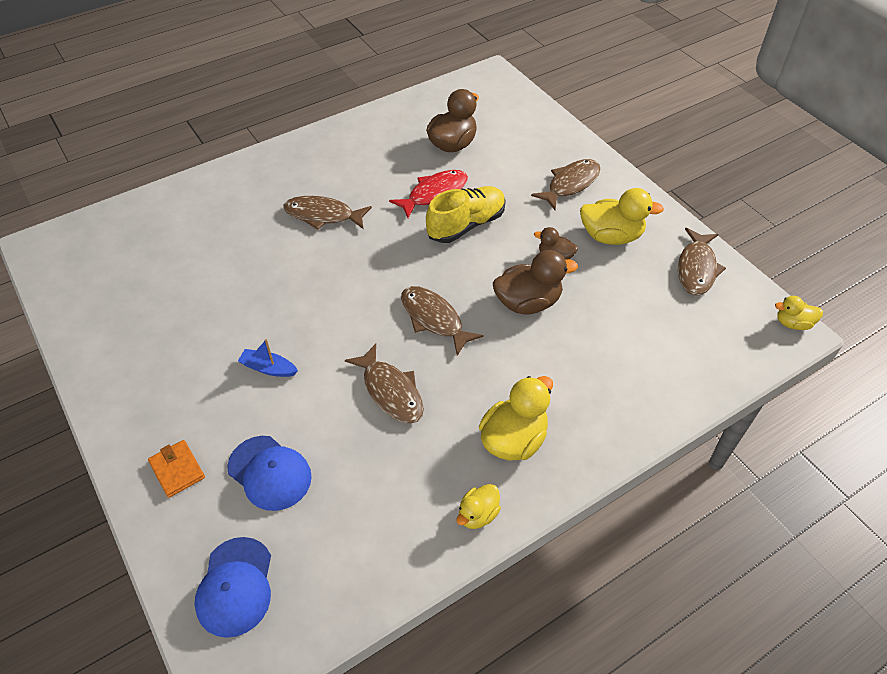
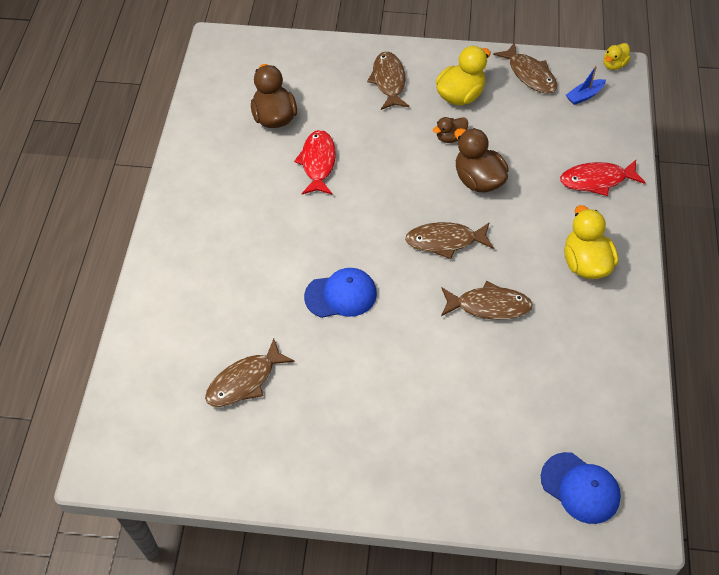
camera: 50 degrees left, 5 degrees up
orange wallet [148,440,205,498] -> none
blue cap [227,436,312,511] -> blue cap moved to [304,268,377,318]
blue boat [238,339,298,377] -> blue boat moved to [566,66,606,105]
brown fish [283,196,372,230] -> brown fish moved to [205,339,295,407]
yellow shoe [426,186,506,243] -> none
yellow duck [456,484,501,529] -> none
brown duck [493,250,578,315] -> brown duck turned 60 degrees counterclockwise [455,128,509,193]
none -> red fish [560,160,646,196]

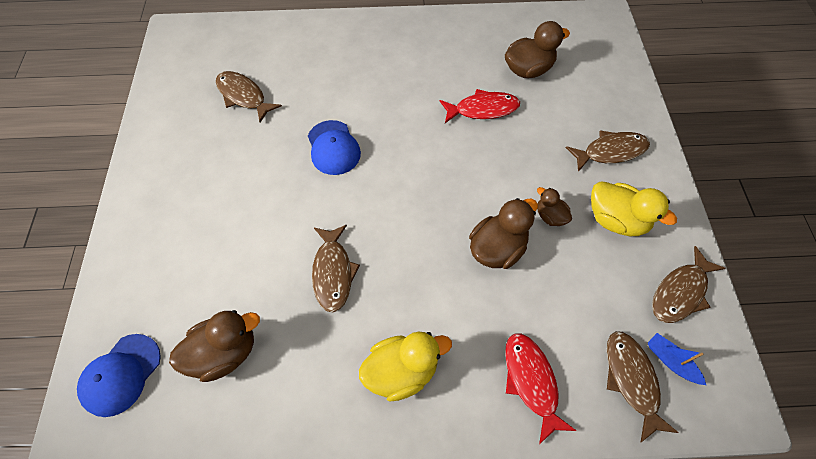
camera: 80 degrees right, 5 degrees up
brown fish [405,222,494,259] -> brown fish moved to [607,331,679,443]
yellow duck [603,43,631,70] -> none
none -> brown duck [169,310,260,382]

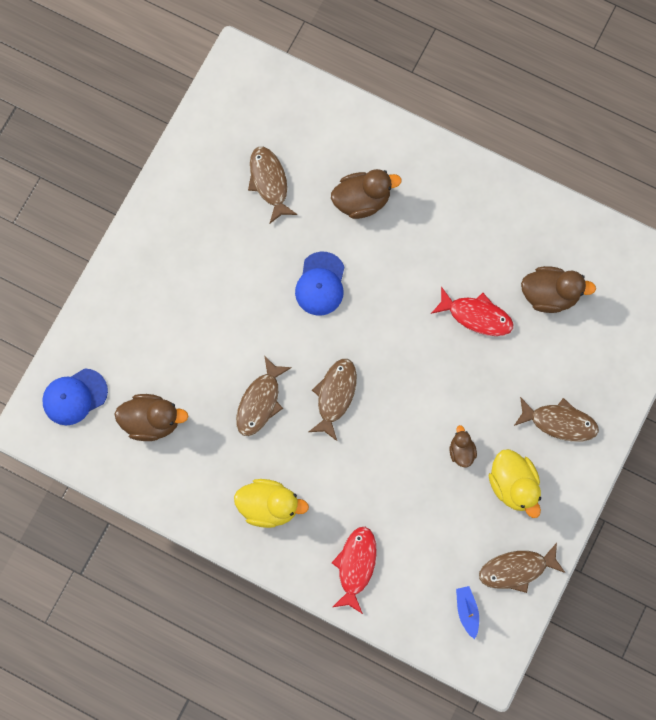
camera: 30 degrees right, 15 degrees up
brown duck [469,198,538,269] -> brown duck moved to [331,169,402,219]
brown fish [607,331,679,443] -> brown fish moved to [309,359,357,441]

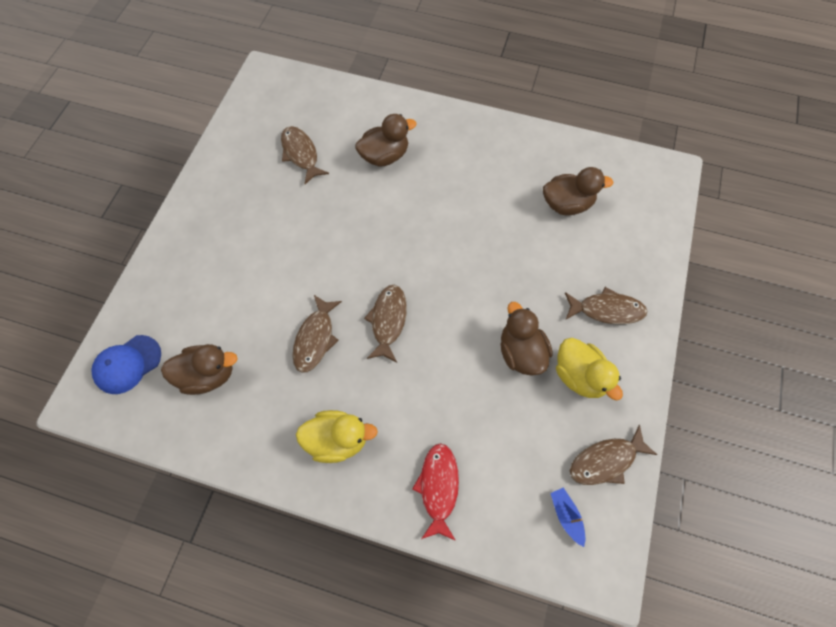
camera: 10 degrees left, 10 degrees down
blue cap [295,252,344,316] -> none
red fish [431,287,513,336] -> none
brown duck [449,425,477,468] -> brown duck [500,302,553,376], size x1.77

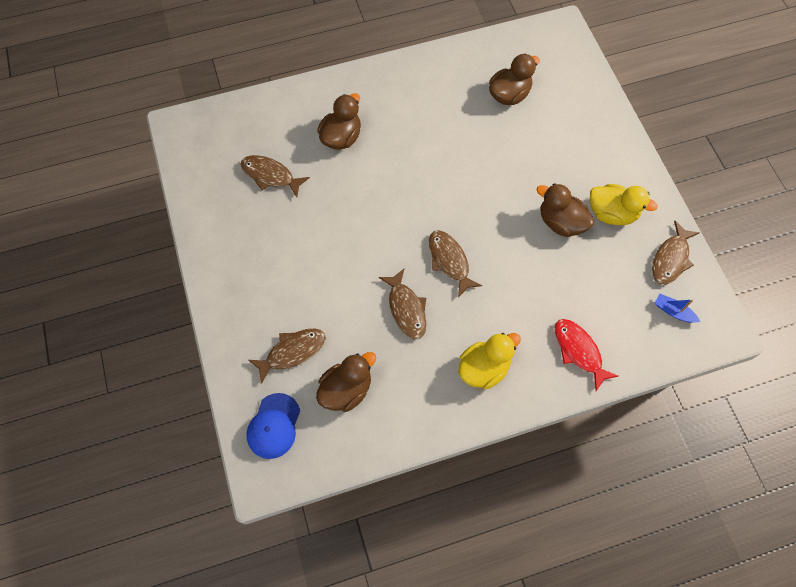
camera: 35 degrees left, 0 degrees up
brown fish [565,287,647,324] -> brown fish moved to [249,329,326,384]

